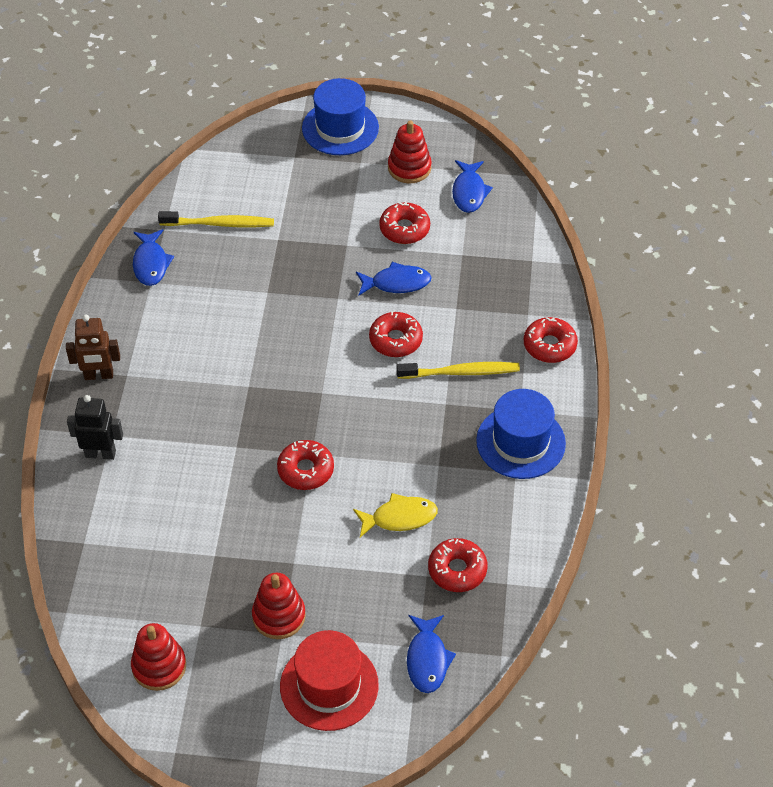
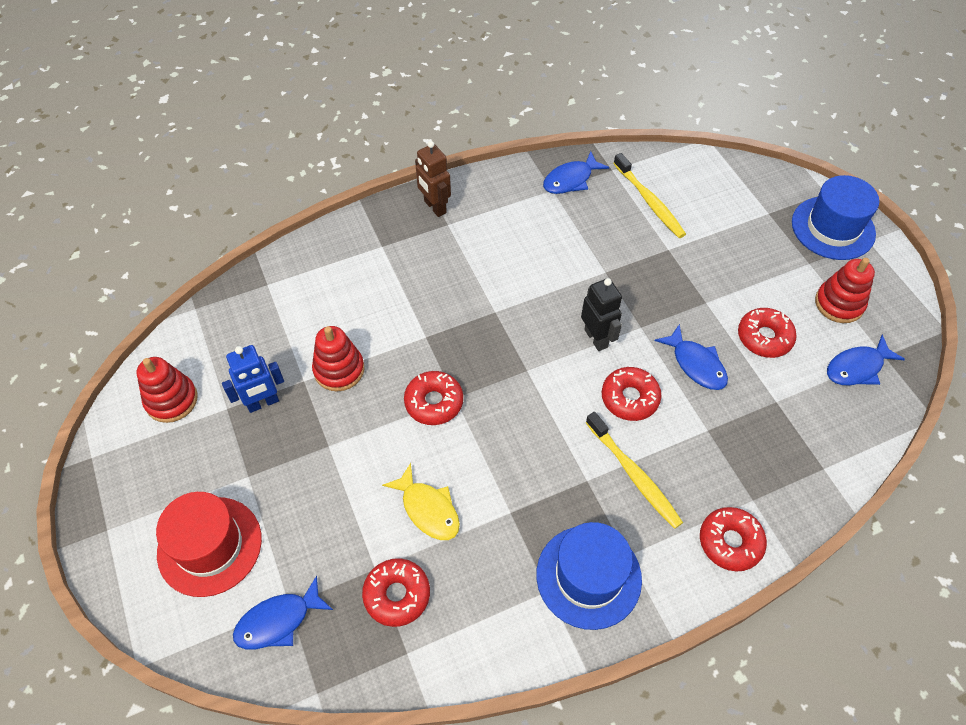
camera: 60 degrees right, 5 degrees up
black robot [67,395,123,460] -> black robot moved to [581,278,622,351]
red stacking toy [252,573,306,639] -> red stacking toy moved to [312,326,364,391]
none -> blue robot [222,345,284,413]

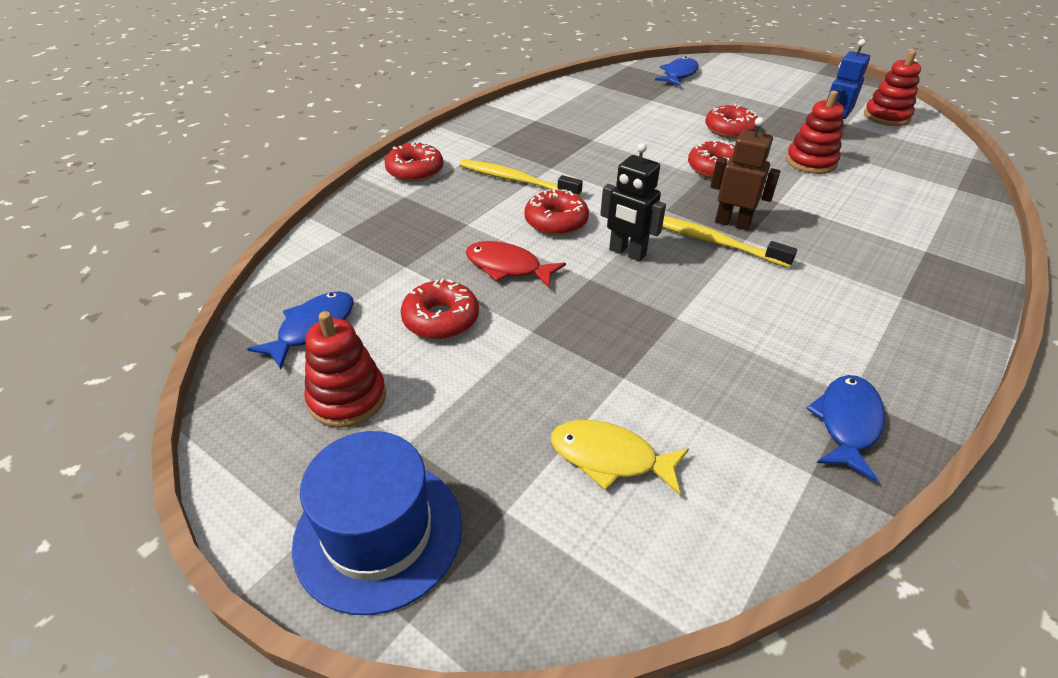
camera: 150 degrees right, 15 degrees down
red hat [156,492,262,597] -> none
red donut [362,558,430,627] -> red donut moved to [705,104,758,139]
yellow fish [382,463,460,540] -> yellow fish moved to [551,420,689,495]
brown robot [415,141,451,217] -> brown robot moved to [710,117,781,230]
blue hat [536,522,642,630] -> none
yellow toothbrush [613,153,686,238] -> yellow toothbrush moved to [662,216,797,268]
blue fish [655,324,728,390] -> red fish [466,241,566,289]

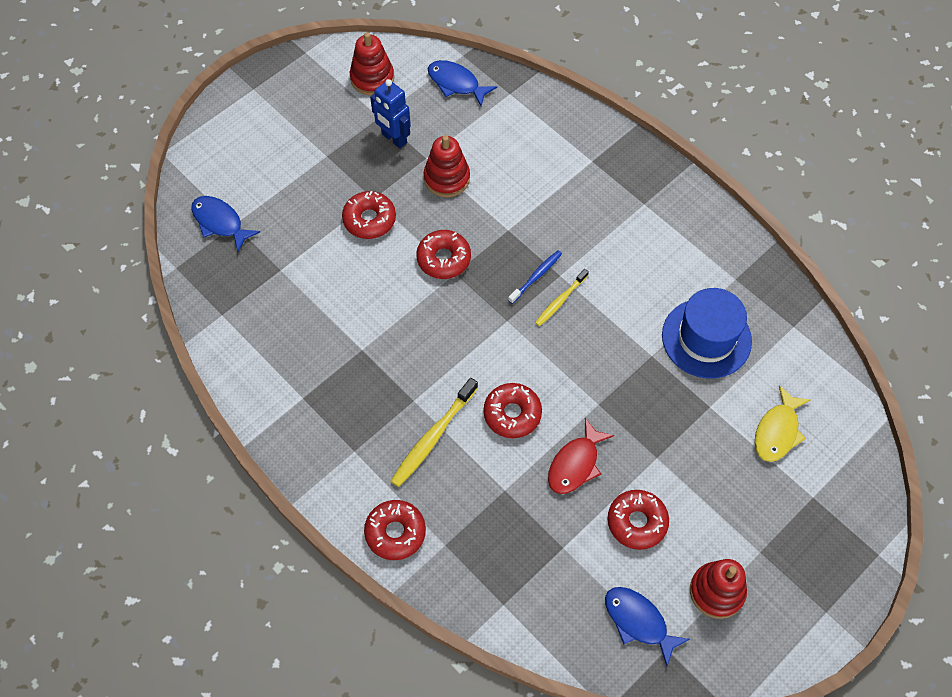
camera: 80 degrees left, 20 degrees up
blue hat [292,431,462,615] -> blue hat moved to [662,288,752,378]
black robot [600,143,666,262] -> none
yellow toothbrush [662,216,797,268] -> yellow toothbrush [535,269,589,326], size x0.62
brown robot [710,117,781,230] -> blue toothbrush [508,250,562,304]
blue fish [806,375,885,482] -> blue fish moved to [428,60,497,106]

